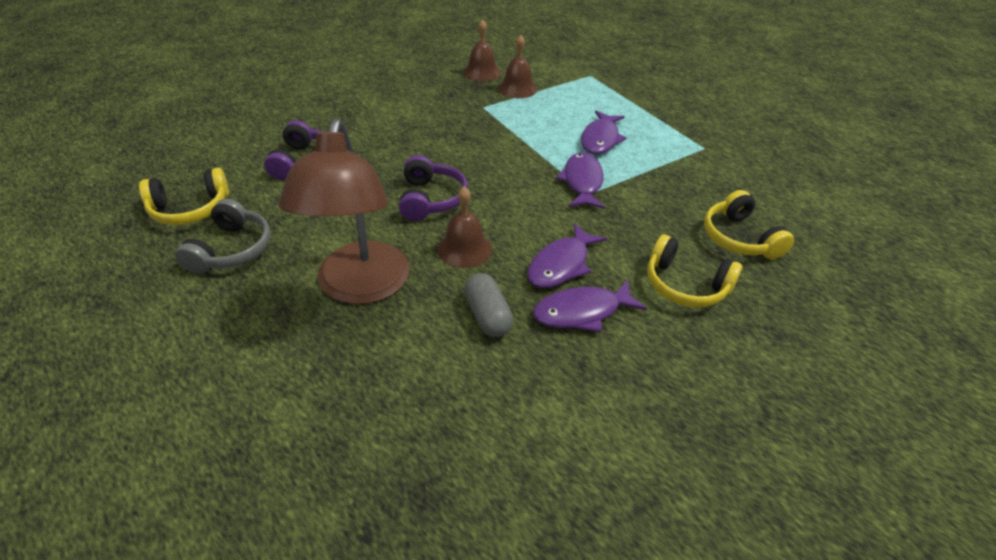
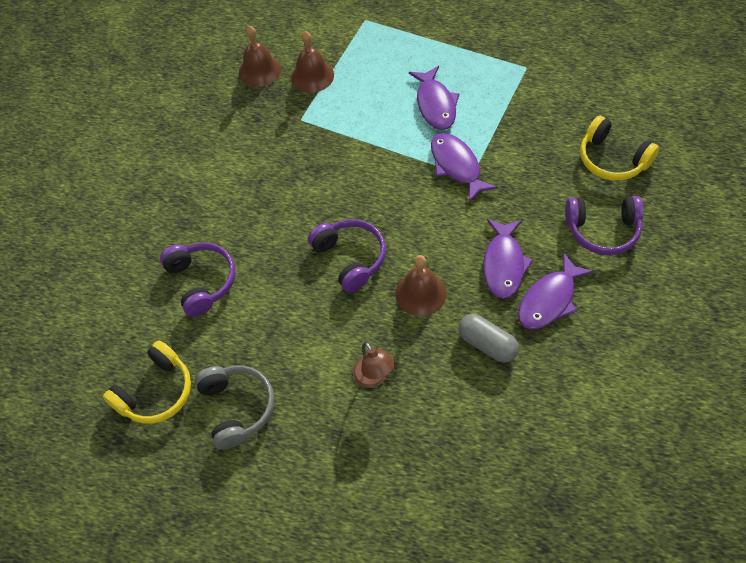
camera: 25 degrees left, 15 degrees up
brown lamp [279,118,409,305] -> brown lamp [353,342,395,388], size x0.42
yellow headphones [648,235,742,307] -> purple headphones [565,196,644,255]

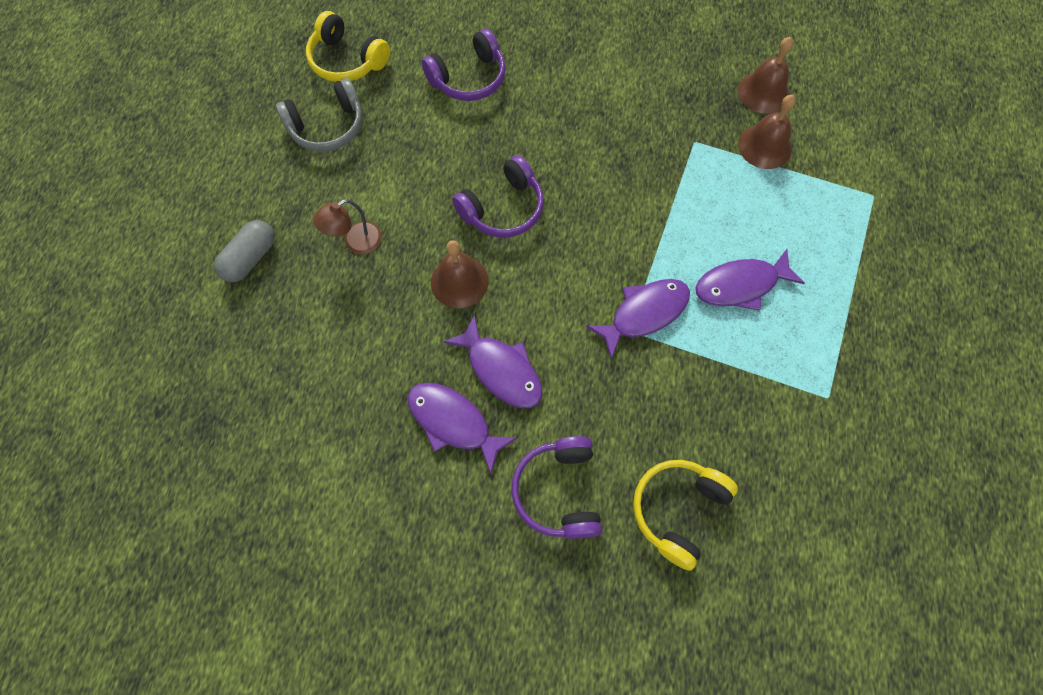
camera: 80 degrees right, 10 degrees up
grey capsule [458,314,519,363] -> grey capsule moved to [214,220,275,282]
purple fish [483,219,533,299] -> purple fish turned 135 degrees counterclockwise [444,314,542,408]

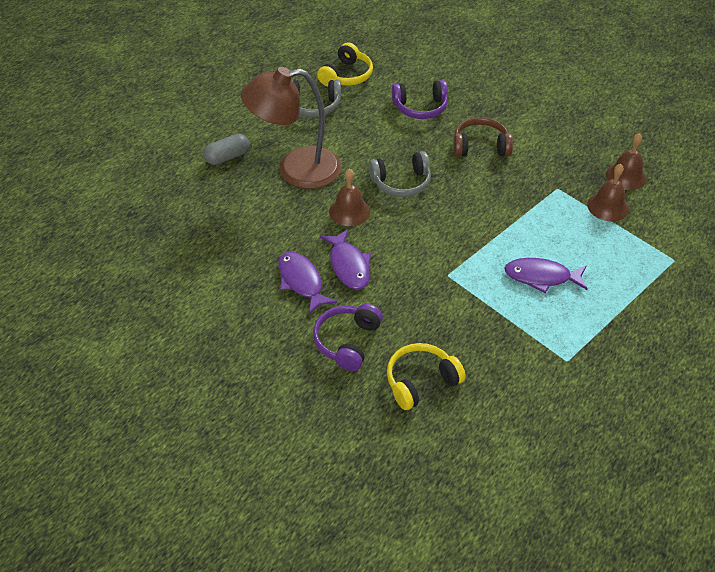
camera: 25 degrees right, 20 degrees down
yellow headphones [306,11,390,82] -> yellow headphones turned 120 degrees counterclockwise [317,42,373,86]
brown lamp [313,199,382,254] -> brown lamp [241,67,341,189], size x2.39
purple headphones [452,155,544,237] -> grey headphones [369,151,431,197]
purple fish [586,279,690,359] -> none
none -> brown headphones [453,117,513,157]

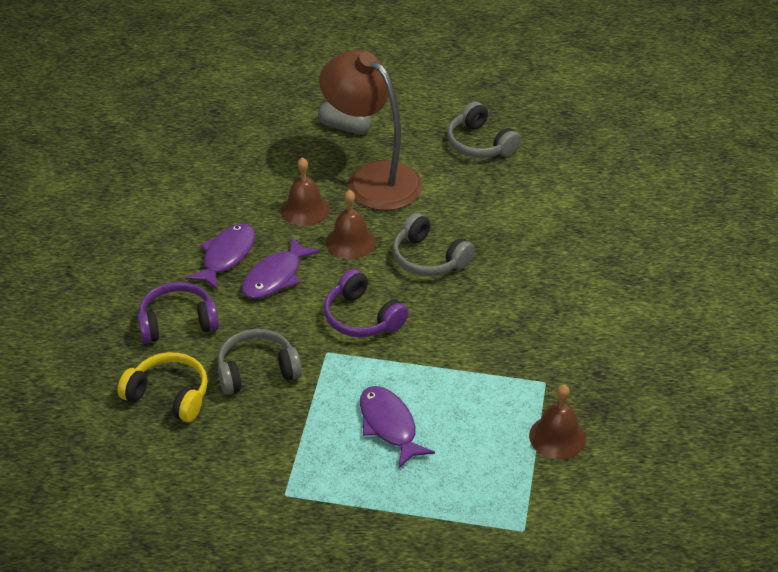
camera: 55 degrees right, 5 degrees down
yellow headphones [317,42,373,86] -> none
purple headphones [392,80,448,119] -> purple headphones moved to [324,269,408,337]
brown headphones [453,117,513,157] -> none
brown bell [606,133,646,190] -> brown bell moved to [281,157,329,226]
none -> grey headphones [217,329,302,395]

